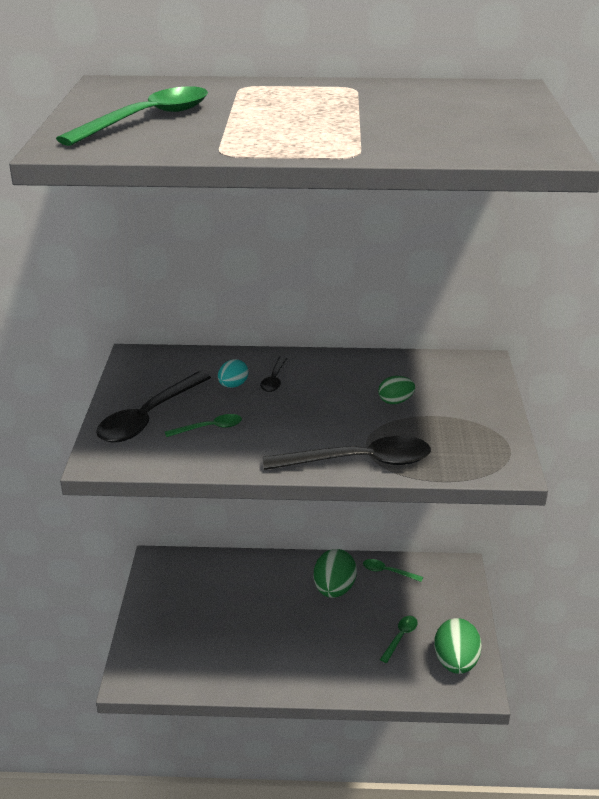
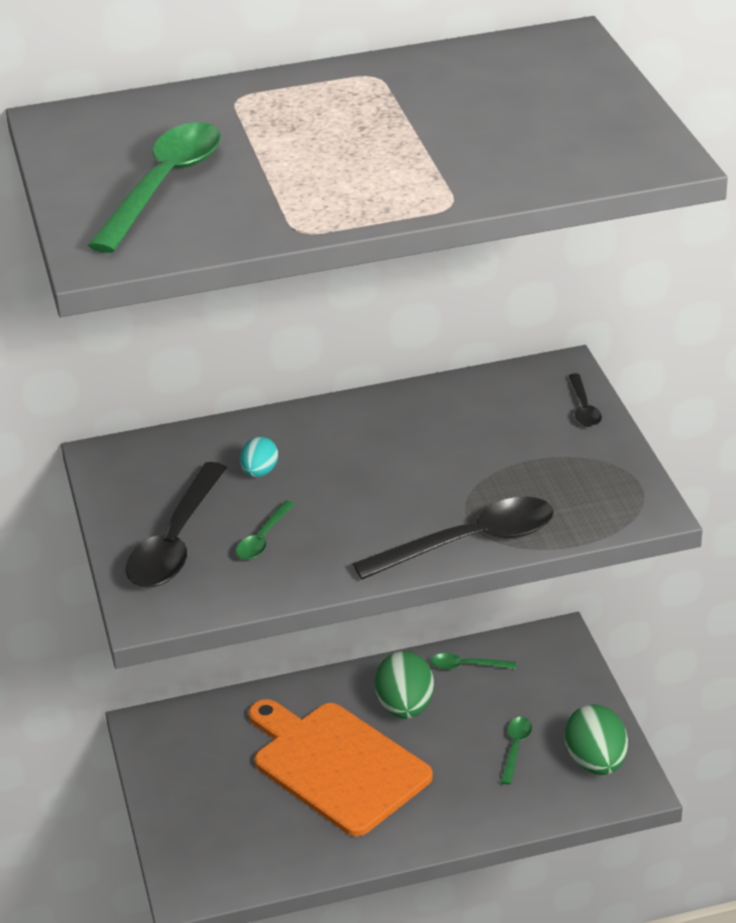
camera: 15 degrees left, 5 degrees up
green spoon [165,414,242,437] -> green spoon turned 150 degrees clockwise [236,501,295,560]
black spoon [260,356,287,392] -> black spoon moved to [569,373,602,427]
green egg [378,376,415,404] -> none
none -> orange cutting board [249,699,433,836]

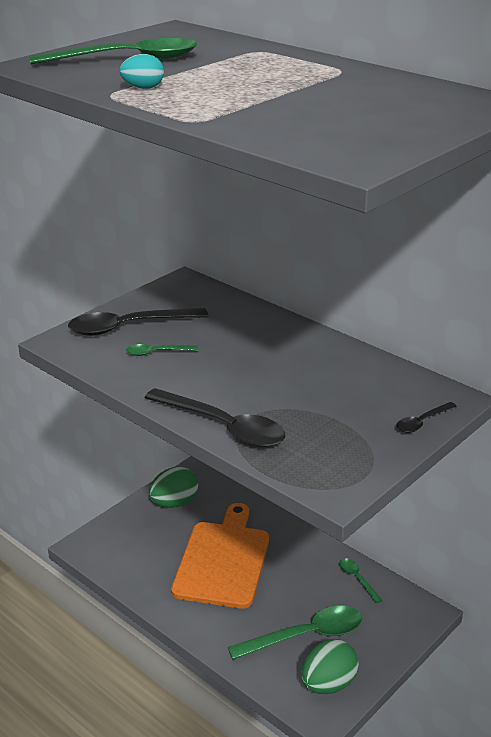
camera: 55 degrees right, 5 degrees down
turquoise egg [240,437,278,477] -> turquoise egg moved to [120,54,164,89]
green egg [375,651,434,719] -> green egg moved to [149,467,198,508]
green spoon [501,717,532,785] -> green spoon [228,606,362,660], size x2.04

